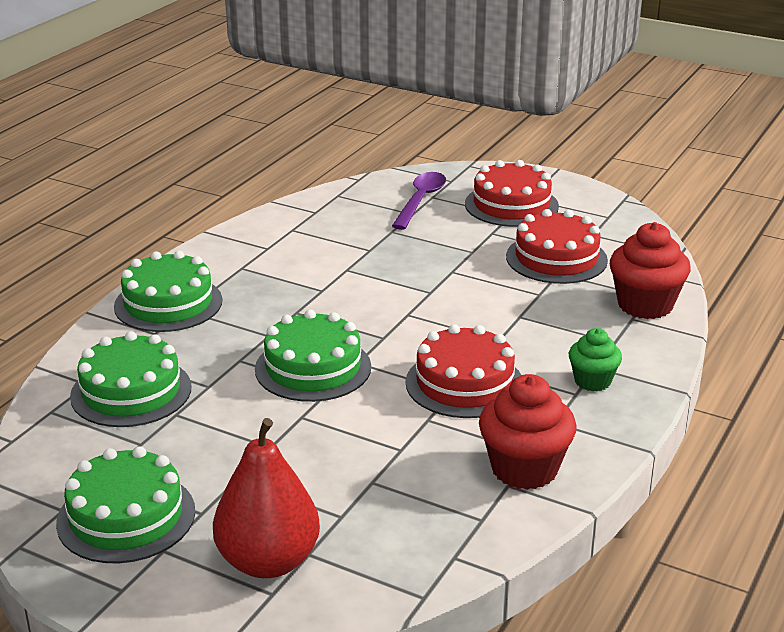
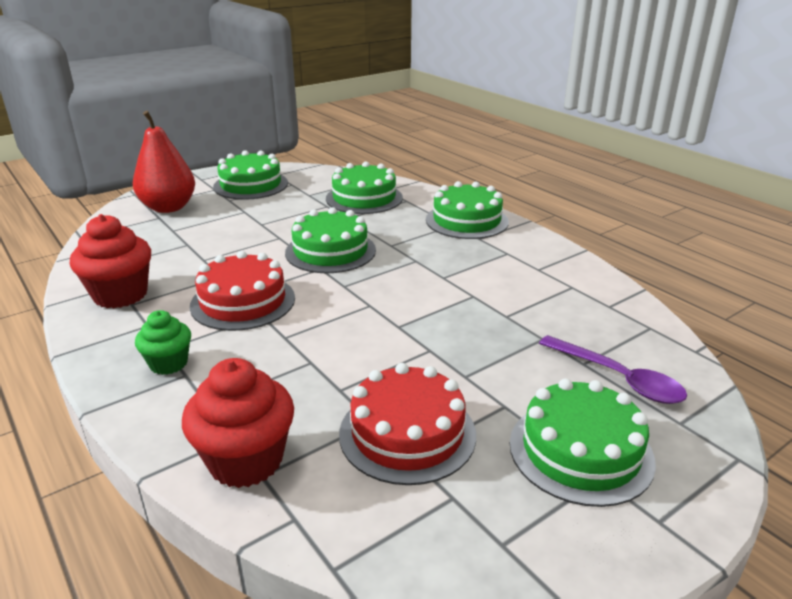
camera: 115 degrees right, 0 degrees up
red cake [465,160,559,227] -> green cake [510,378,656,507]

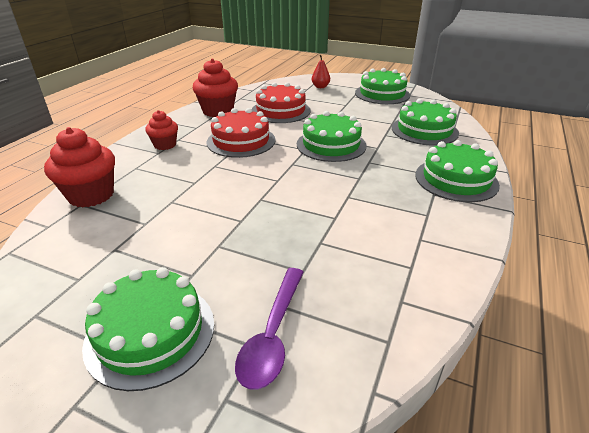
camera: 60 degrees right, 5 degrees up
red pear [133,111,195,213] -> red pear [312,55,330,88], size x0.49
green cupcake [135,310,191,375] -> red cupcake [145,110,178,150]
red cake [339,363,476,485] -> red cake moved to [252,82,311,123]

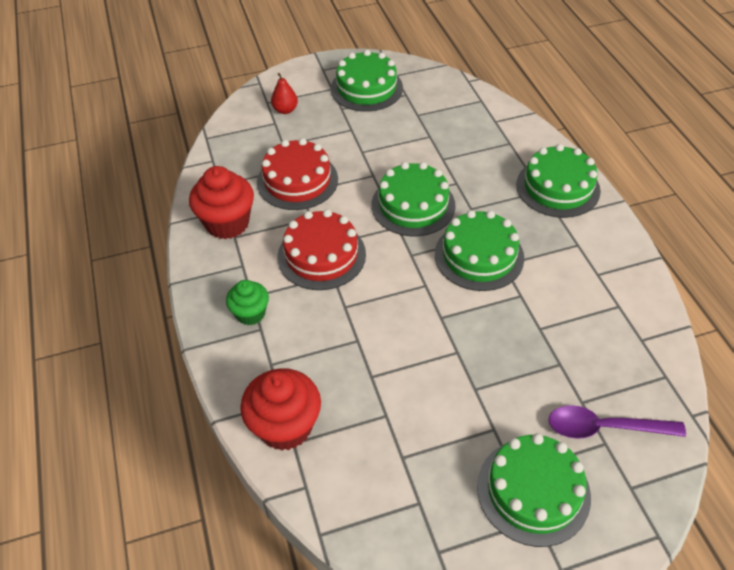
camera: 40 degrees left, 15 degrees up
red cupcake [145,110,178,150] -> green cupcake [226,280,269,325]
purple spoon [235,268,304,390] -> purple spoon turned 120 degrees clockwise [548,405,686,439]
green cake [392,99,459,145] -> green cake moved to [435,210,524,291]

